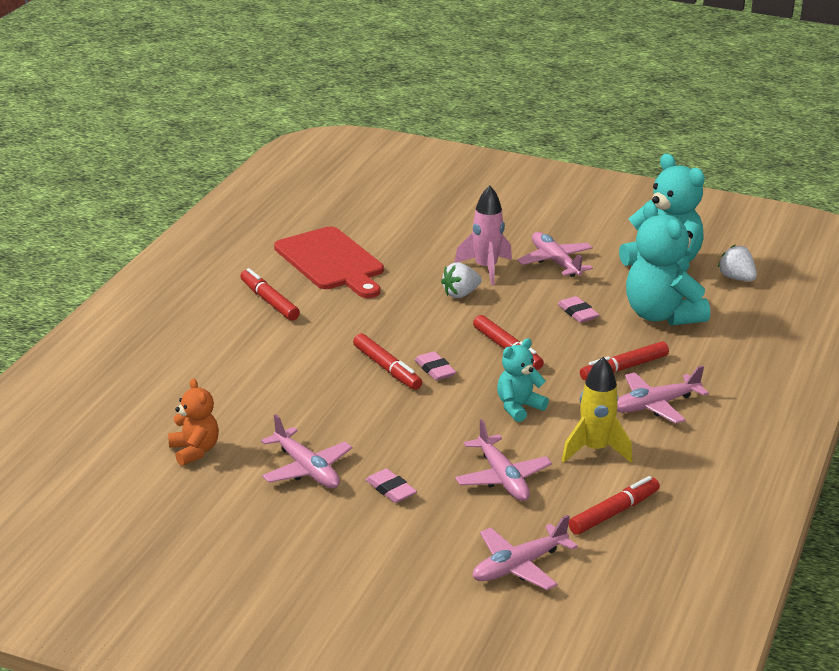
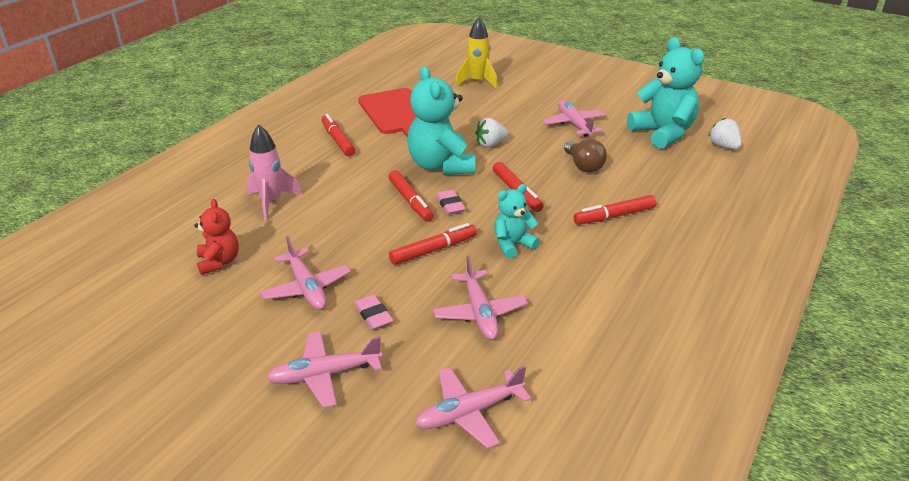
camera: 10 degrees right, 5 degrees up
orange teddy bear [168,379,219,466] -> red teddy bear [194,199,239,275]
pink rocket [454,186,512,285] -> pink rocket moved to [246,124,302,220]
pink eraser [558,296,599,323] -> brown light bulb [564,139,607,172]
yellow rocket [562,357,632,463] -> yellow rocket moved to [455,17,498,89]
red marker [568,476,660,535] -> red marker moved to [389,223,477,265]
pink plane [617,366,709,424] -> pink plane moved to [267,332,382,408]
turquoise teddy bear [626,202,710,326] -> turquoise teddy bear moved to [407,66,475,175]

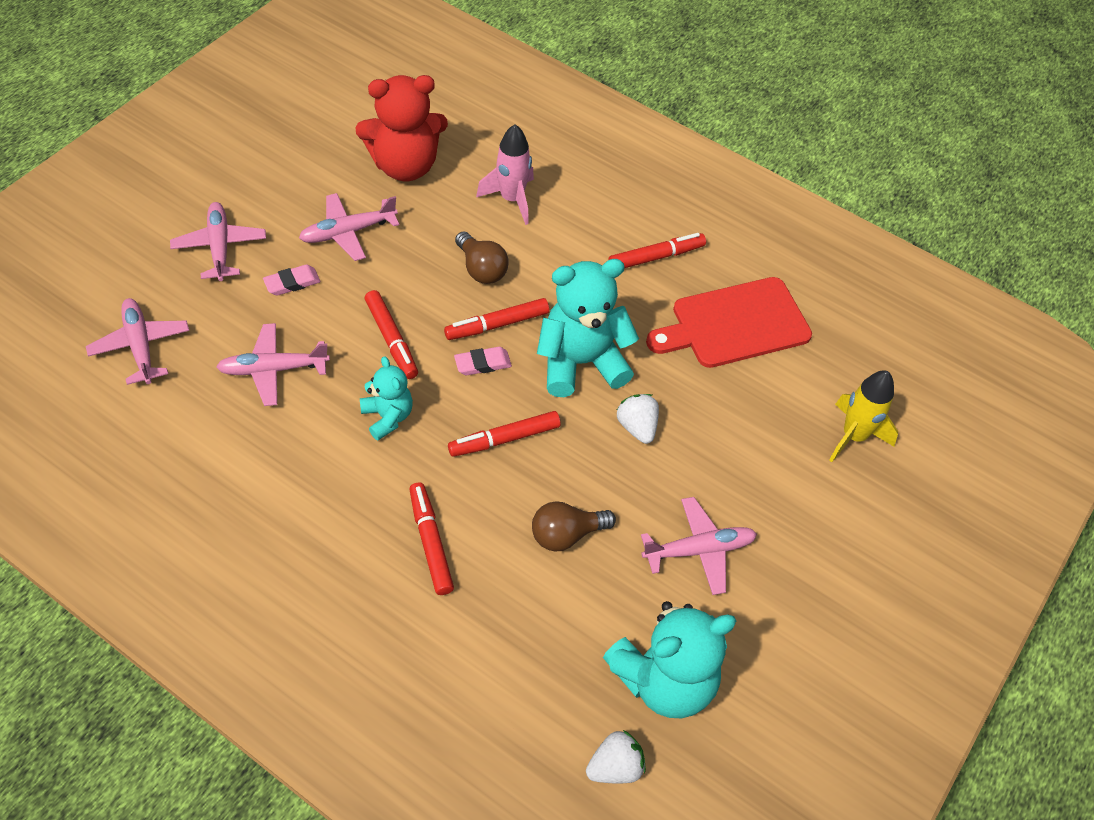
camera: 90 degrees right, 20 degrees up
red teddy bear [194,199,239,275] -> red teddy bear [356,75,448,181], size x1.80
none -> brown light bulb [455,231,509,284]

